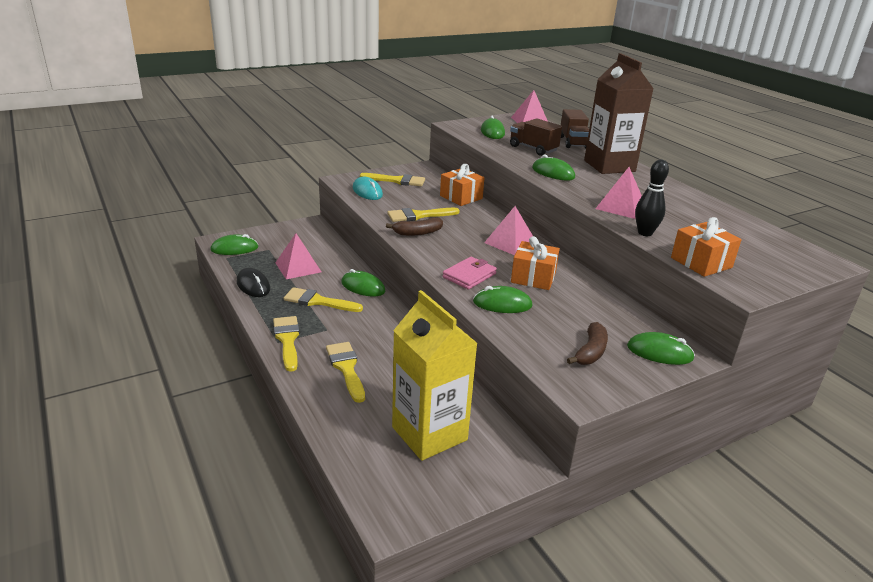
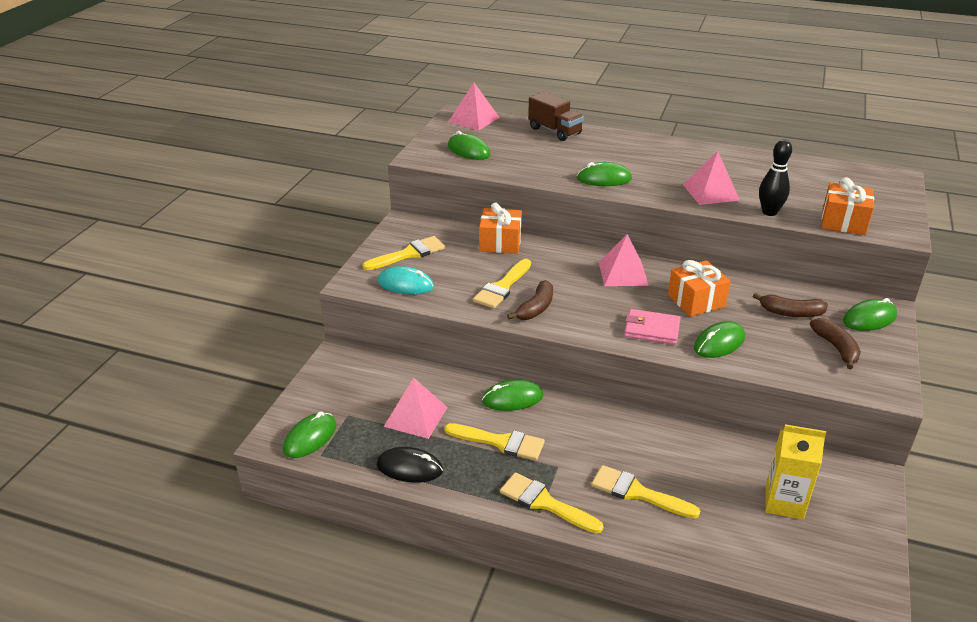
camera: 40 degrees left, 5 degrees up
yellow brush [284,287,363,312] -> yellow brush turned 135 degrees counterclockwise [444,423,545,460]
yellow carton [392,290,478,461] -> yellow carton [765,424,826,520], size x0.63
pink wallet [443,257,497,290] -> pink wallet turned 75 degrees counterclockwise [624,309,680,345]
brown truck [510,118,562,156] -> none
brown carton [584,53,654,174] -> none
none -> brown banana [753,293,828,317]

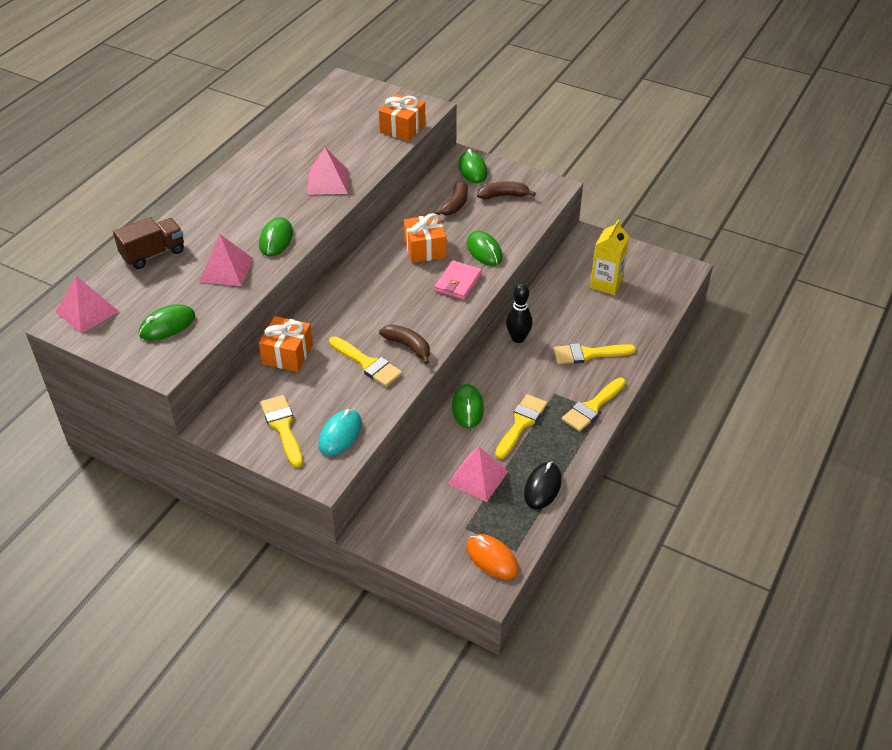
camera: 80 degrees left, 10 degrees up
green mouse [283,411,337,458] -> orange mouse [466,534,519,579]
yellow brush [591,465,700,519] -> yellow brush turned 45 degrees clockwise [553,343,636,364]
pink pyramid [599,234,649,286] -> pink pyramid moved to [199,234,253,286]
black bowling pin [759,139,792,216] -> black bowling pin moved to [506,284,533,343]

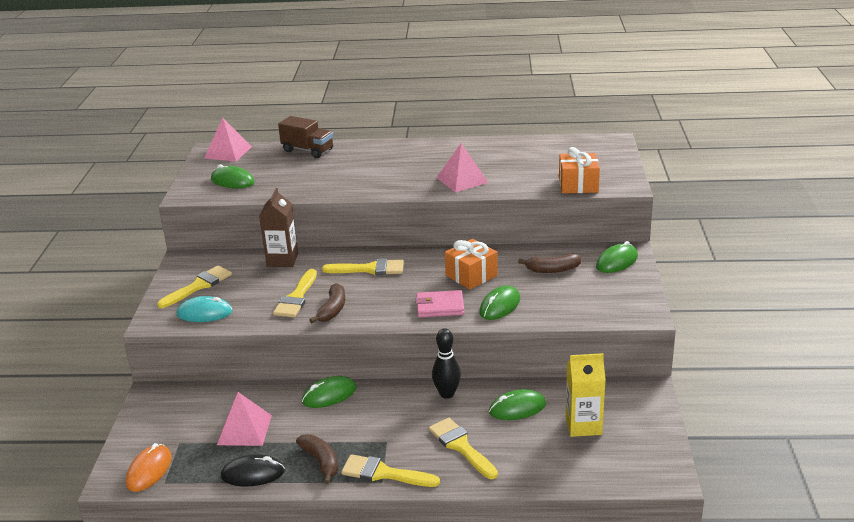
camera: 65 degrees right, 15 degrees down
pink pyramid [199,234,253,286] -> none
green mouse [259,217,293,256] -> green mouse moved to [489,389,546,420]
orange gift [259,316,313,372] -> brown carton [259,188,298,267]
brown banana [477,181,536,199] -> brown banana moved to [296,434,338,484]
yellow brush [495,394,547,459] -> yellow brush moved to [322,259,404,275]

